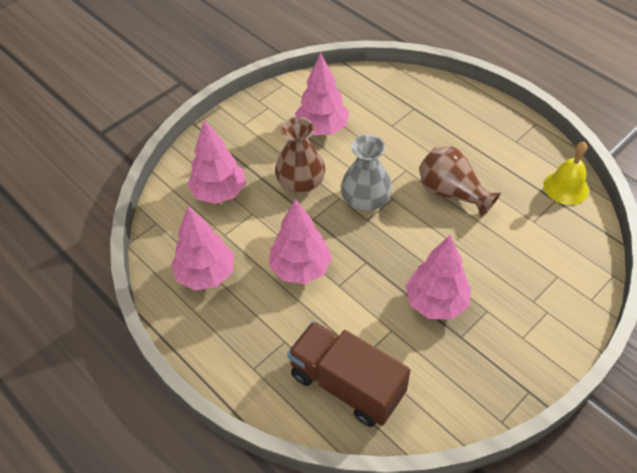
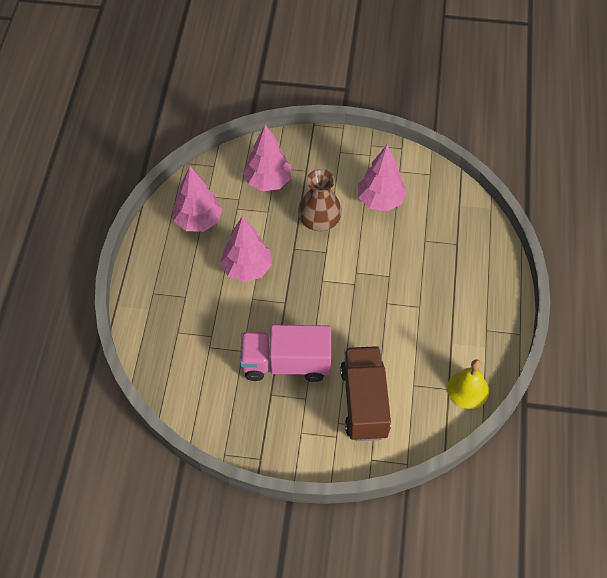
camera: 50 degrees right, 5 degrees up
brown truck [287,321,410,427] -> brown truck moved to [340,346,391,441]
grey vase [341,135,392,211] -> none
pink tree [405,235,471,320] -> pink truck [240,325,331,382]
brown vase [419,146,501,218] -> none

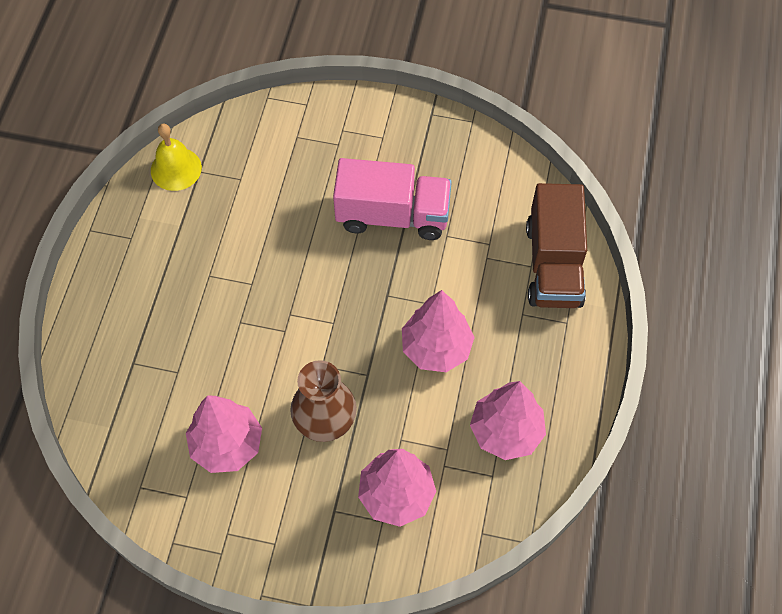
camera: 175 degrees left, 5 degrees up
brown truck [340,346,391,441] -> brown truck moved to [526,183,587,308]

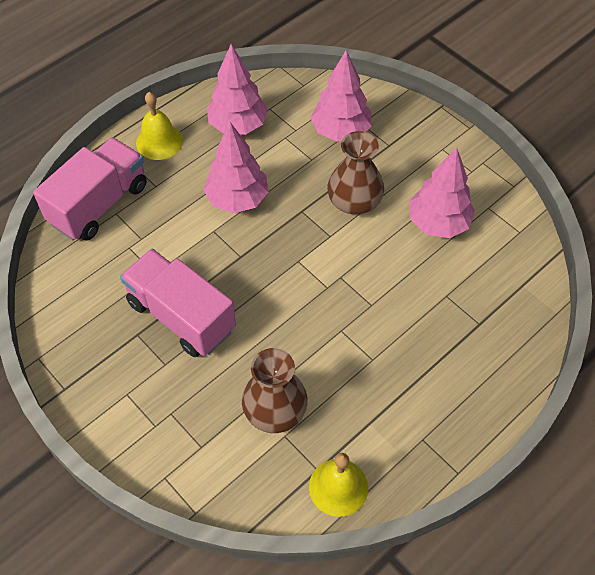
camera: 145 degrees left, 5 degrees down
brown truck [526,183,587,308] -> pink truck [33,137,147,241]
none -> yellow bell [136,92,183,160]
none -> brown vase [242,348,308,433]

